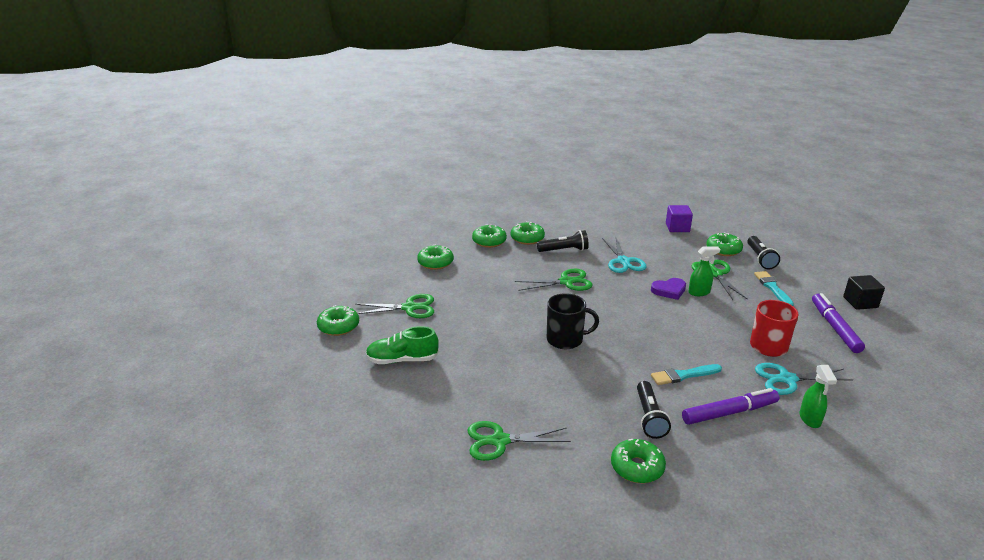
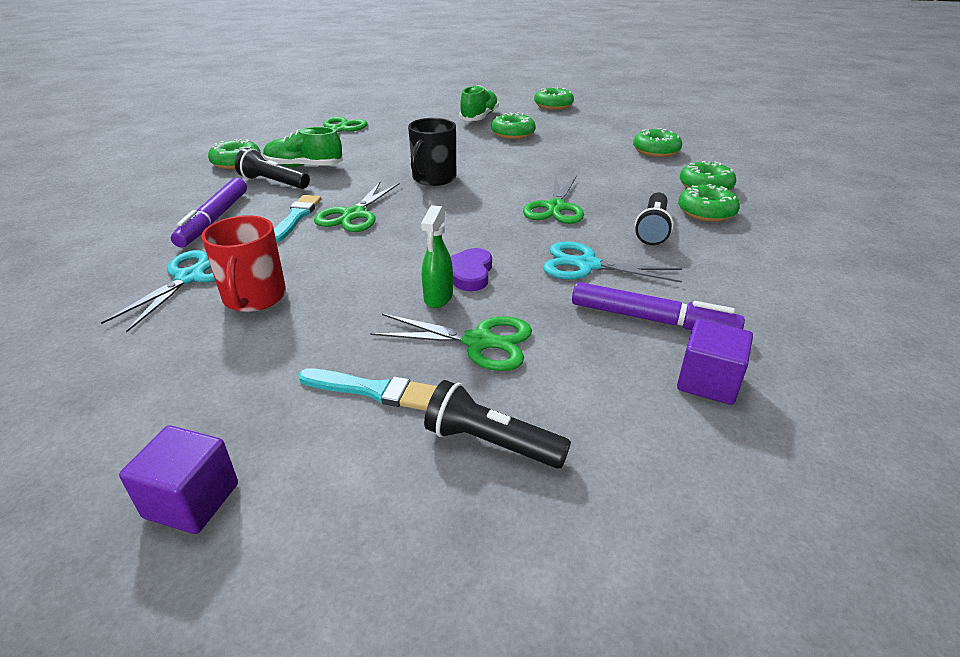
camera: 115 degrees right, 5 degrees up
green scissors [355,294,434,318] -> green scissors moved to [314,182,400,232]
green donut [706,233,743,256] -> green donut moved to [491,113,536,139]
green spray bottle [800,365,837,428] -> none
purple marker [812,293,865,353] -> purple marker moved to [572,282,745,330]
black cube [843,275,885,310] -> purple cube [119,426,238,534]
none -> green shoe [263,127,343,167]

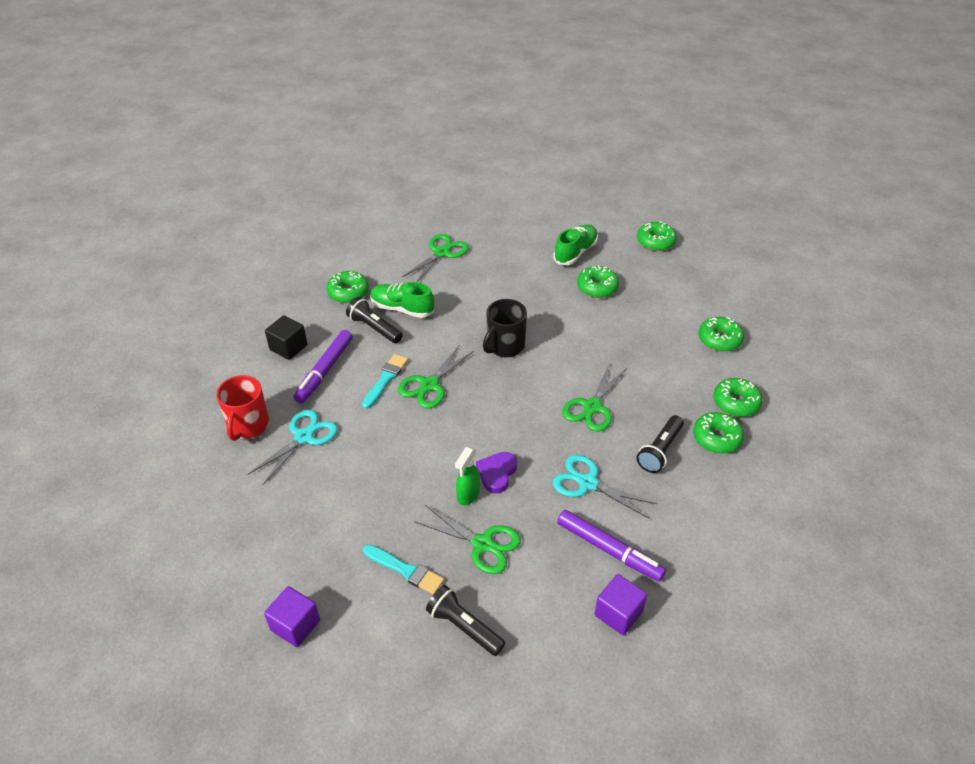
camera: 15 degrees right, 10 degrees up
red mug [201,215,286,312] -> red mug moved to [216,375,269,441]
none -> black cube [265,315,307,360]

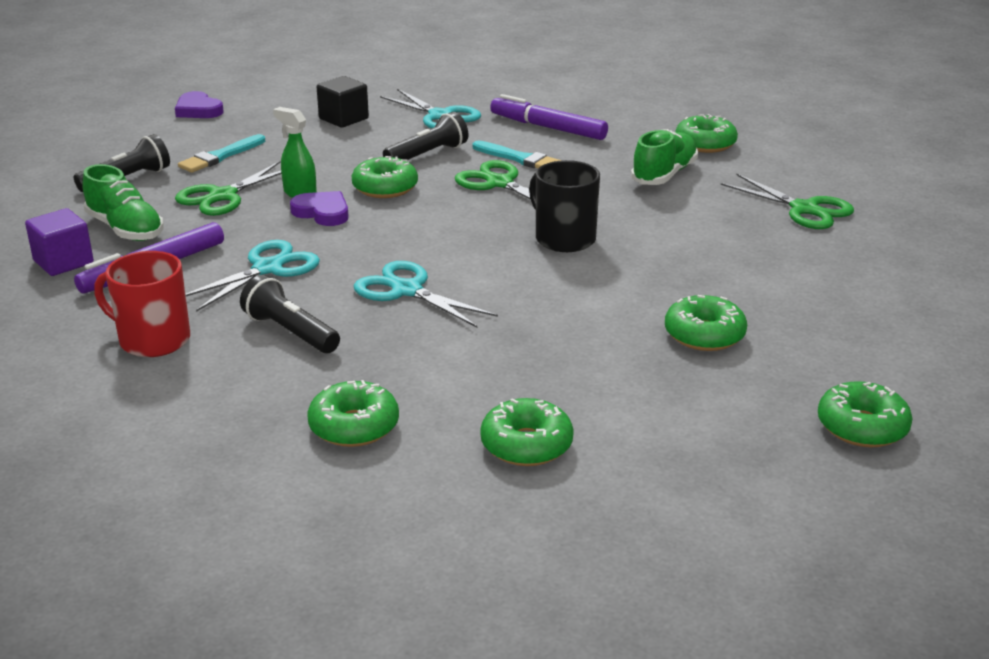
camera: 100 degrees right, 15 degrees down
red mug [216,375,269,441] -> red mug moved to [94,251,190,357]
purple cube [264,586,320,647] -> purple heart [175,91,224,118]
black cube [265,315,307,360] -> black cube moved to [317,76,369,128]
black flashlight [346,297,403,343] -> black flashlight moved to [383,112,468,160]
green shoe [553,224,598,265] -> green shoe moved to [82,164,164,241]
green scissors [562,363,627,431] -> turquoise scissors [354,261,498,328]
green donut [693,412,744,454] -> green donut moved to [352,156,418,198]

